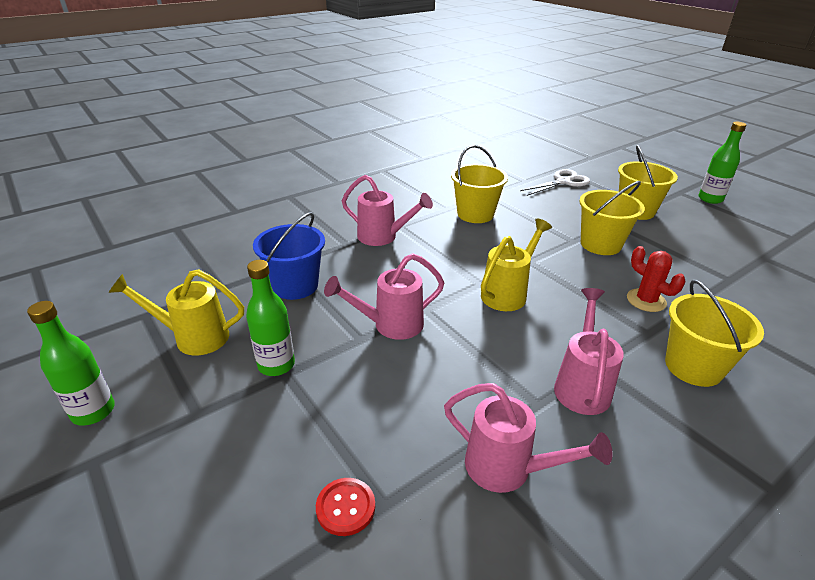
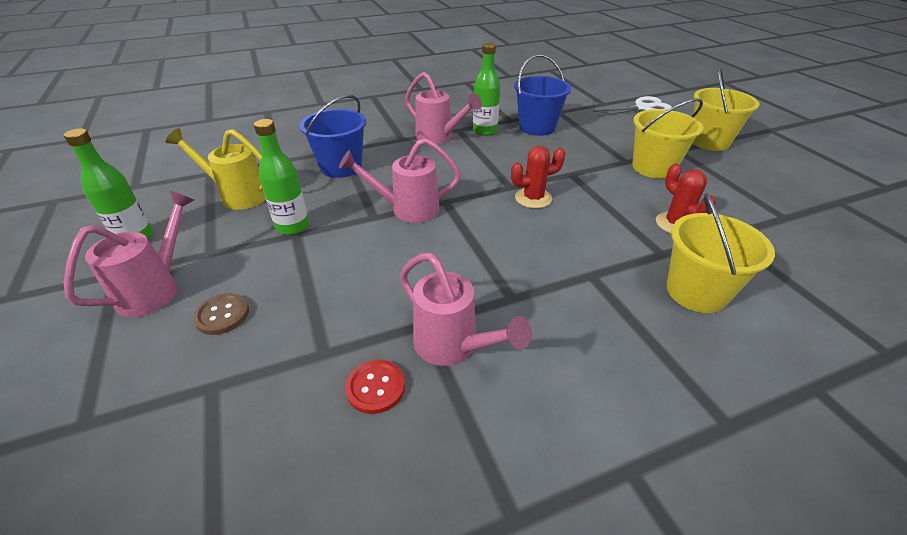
camera: 15 degrees right, 5 degrees up
red button [316,478,375,536] -> red button moved to [345,360,405,414]
yellow bucket [451,145,508,223] -> blue bucket [514,54,571,136]
yellow watering can [481,218,552,311] -> red cactus [511,146,565,208]
pink watering can [554,288,624,415] -> pink watering can moved to [63,191,194,317]
green bottle [698,122,747,204] -> green bottle moved to [473,43,500,136]
none -> brown button [193,293,249,335]

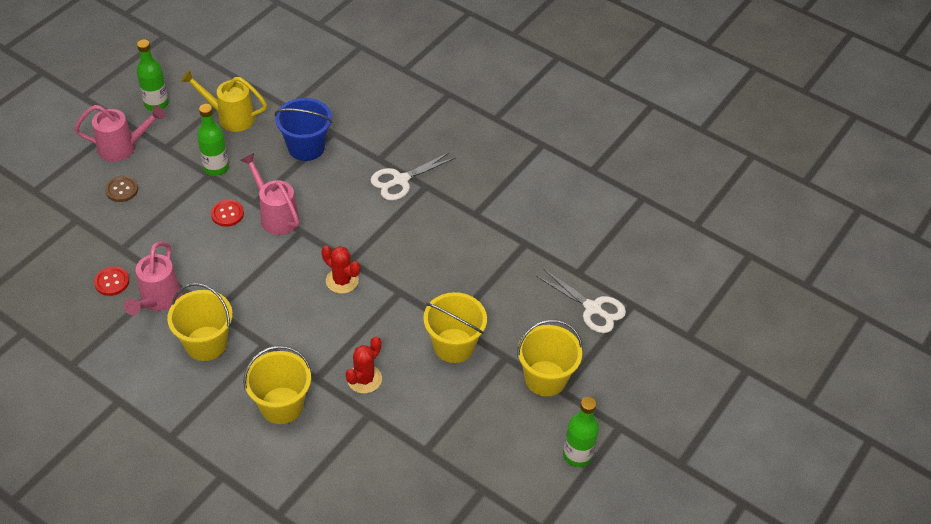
camera: 55 degrees right, 10 degrees up
yellow watering can [165,128,266,210] -> yellow watering can turned 60 degrees counterclockwise [181,70,267,132]
pink watering can [405,72,482,144] -> white scissors [371,152,455,201]
green bottle [473,43,500,136] -> green bottle moved to [563,397,599,467]
blue bucket [514,54,571,136] -> none
none -> yellow bucket [167,283,233,361]
none -> red button [211,200,244,227]

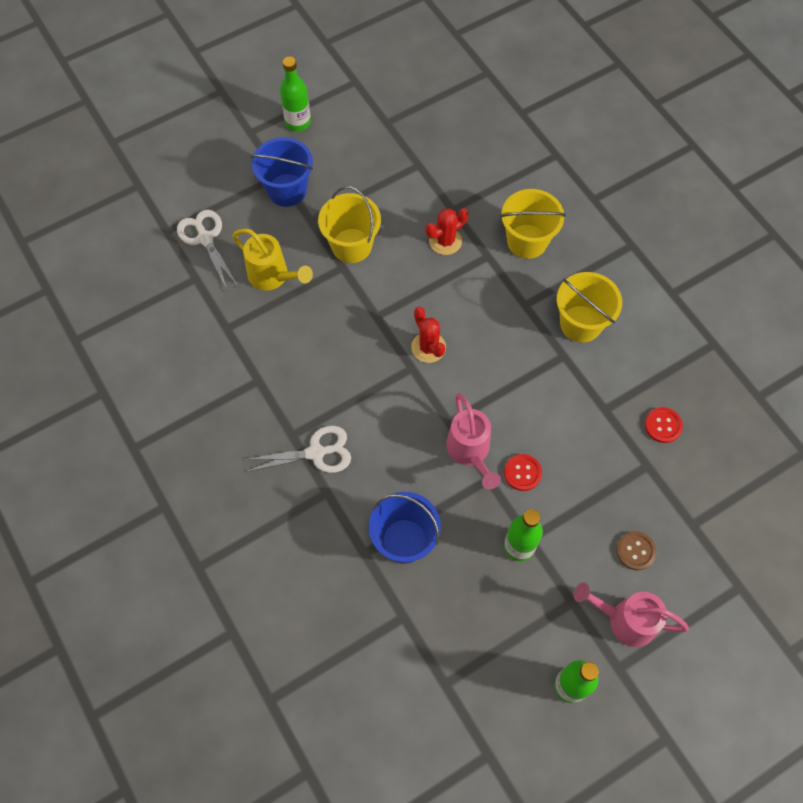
camera: 155 degrees left, 15 degrees up
pink watering can [124,241,181,315] -> none
yellow watering can [181,70,267,132] -> yellow watering can moved to [232,228,313,291]
yellow bucket [517,320,582,396] -> blue bucket [251,137,313,207]

